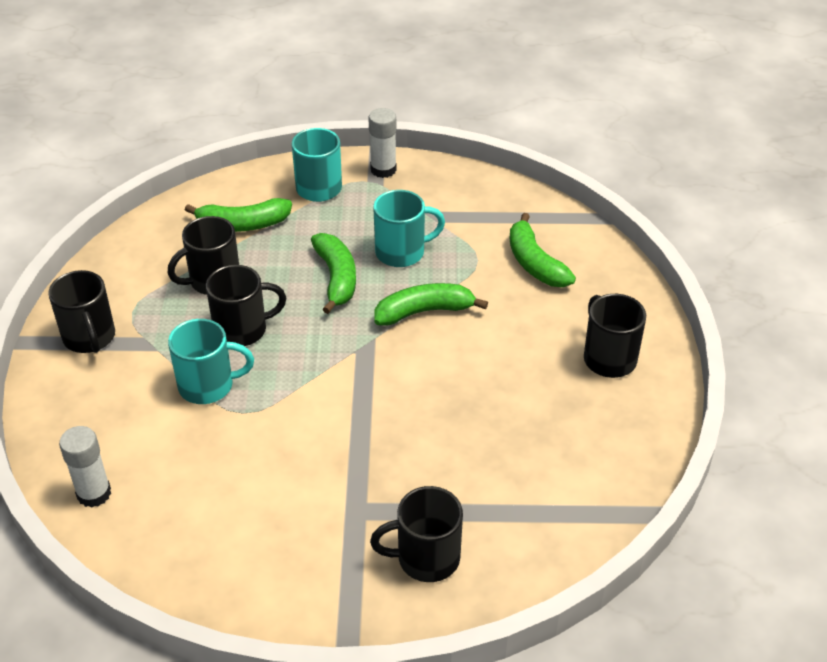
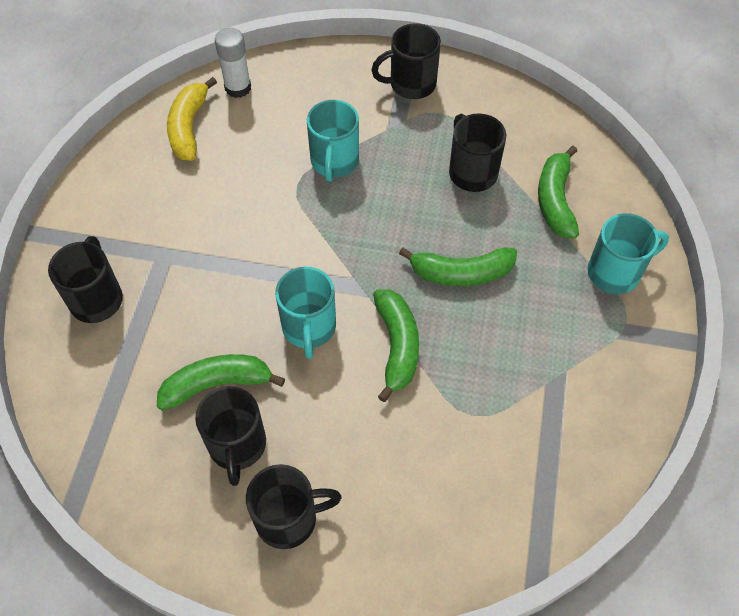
camera: 100 degrees right, 15 degrees up
black mug [206,265,286,346] -> black mug moved to [195,386,266,486]
white glue stick [369,108,397,178] -> none
turquoise mug [373,190,445,267] -> turquoise mug moved to [275,267,336,359]
green banana [510,213,576,287] -> green banana moved to [157,354,285,411]
none -> yellow banana [167,77,217,161]

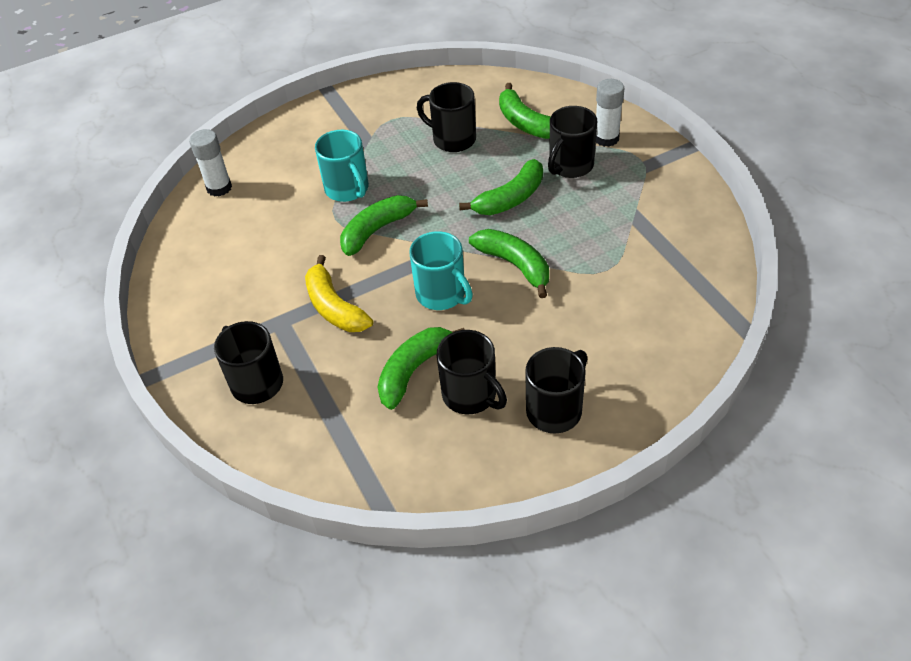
camera: 35 degrees left, 10 degrees down
yellow banana [167,77,217,161] -> yellow banana moved to [305,255,373,332]
black mug [372,23,441,99] -> black mug moved to [548,106,597,178]
turquoise mug [588,213,669,294] -> white glue stick [596,79,624,147]
none -> green banana [340,195,428,256]

